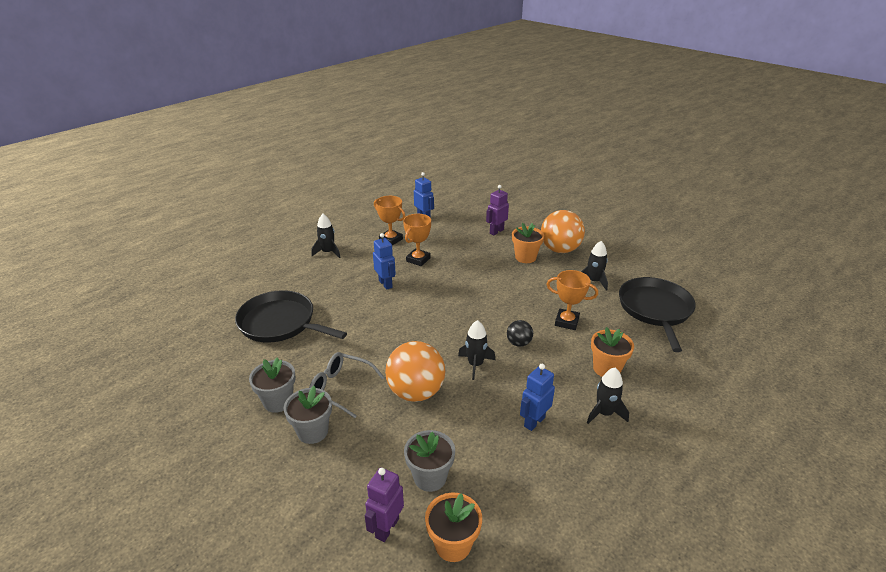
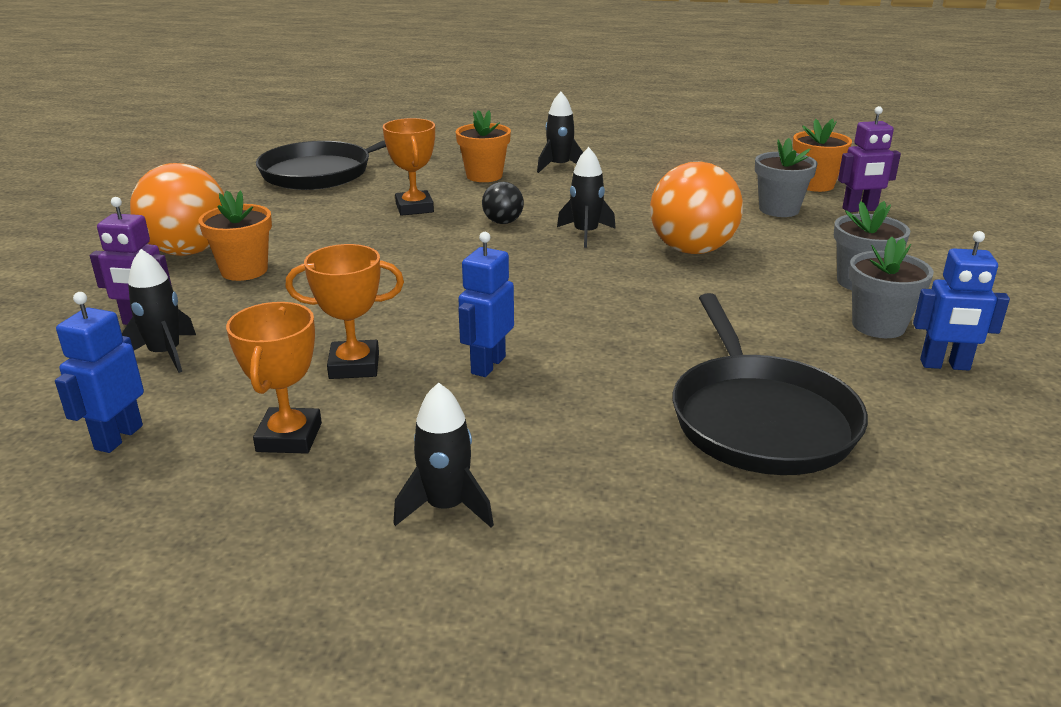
camera: 125 degrees left, 5 degrees down
grey glasses [309,352,385,418] -> none
blue robot [520,364,555,431] -> blue robot moved to [913,231,1010,371]
black rocket [581,241,608,291] -> black rocket moved to [122,249,196,373]

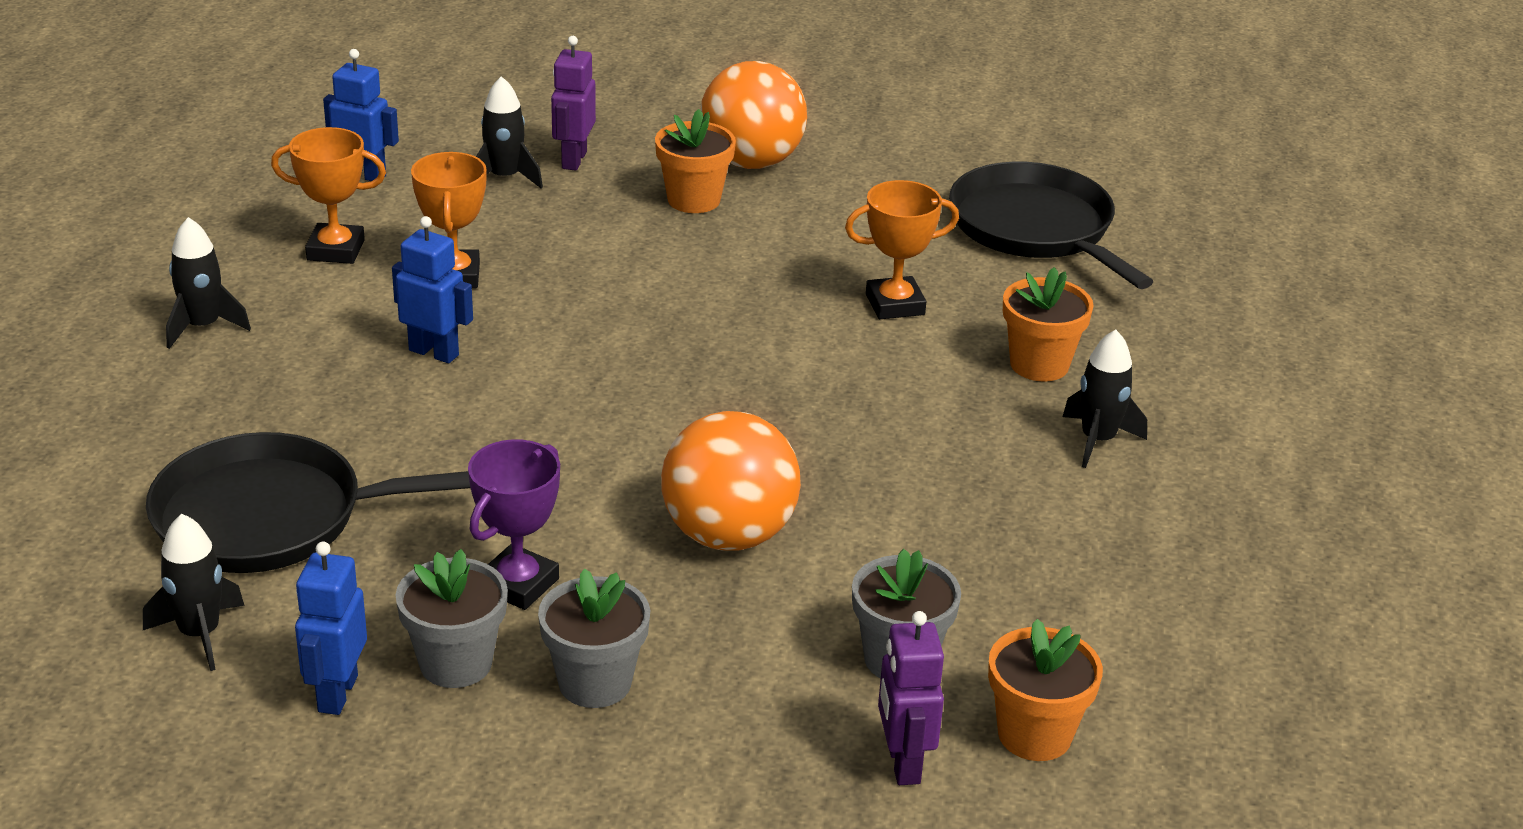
camera: 90 degrees right, 5 degrees up
black ball [482,182,524,224] -> none
black rocket [557,147,616,248] -> black rocket moved to [143,514,245,671]
none -> purple trophy [468,439,560,610]

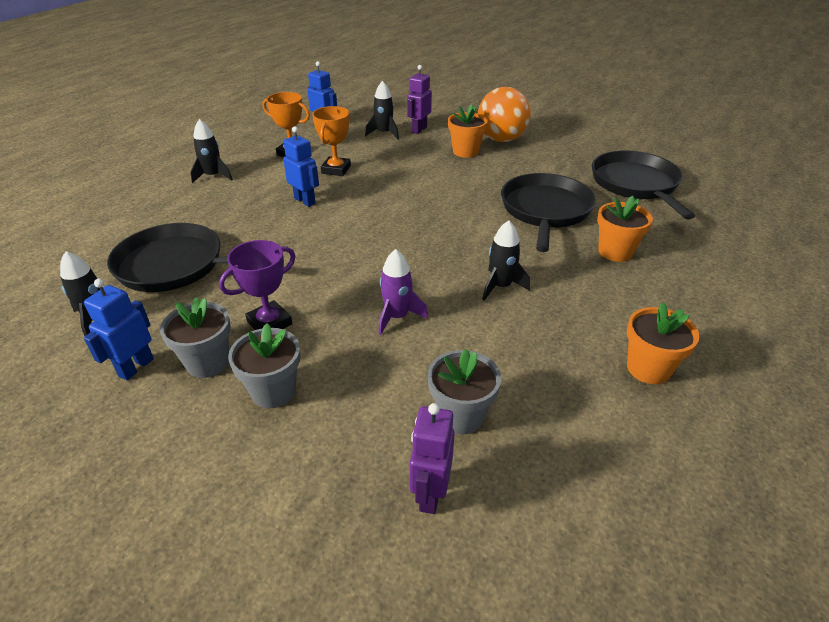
camera: 20 degrees right, 5 degrees up
orange ball [661,411,801,551] -> purple rocket [379,249,428,335]
orange trophy [845,180,959,319] -> black pan [501,173,596,252]
orange flower pot [988,619,1103,761] -> orange flower pot moved to [627,302,700,384]
black rocket [1062,329,1147,468] -> black rocket moved to [482,220,530,301]

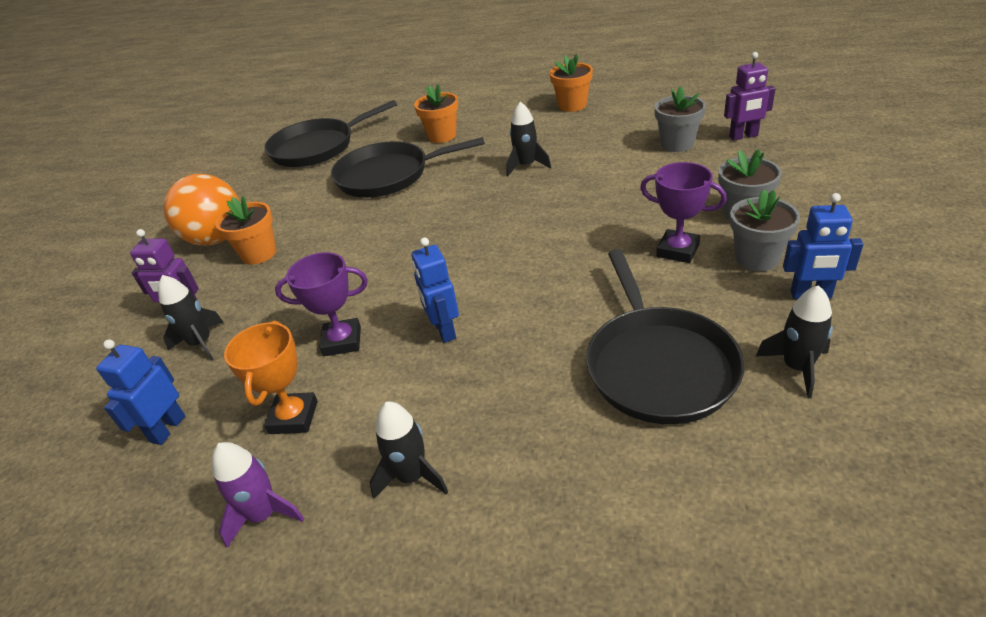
camera: 105 degrees left, 0 degrees up
blue robot [283,126,319,207] -> blue robot turned 45 degrees counterclockwise [411,238,459,343]
orange trophy [312,106,351,176] -> purple trophy [275,252,368,356]
purple rocket [379,249,428,335] -> purple rocket moved to [212,442,304,548]

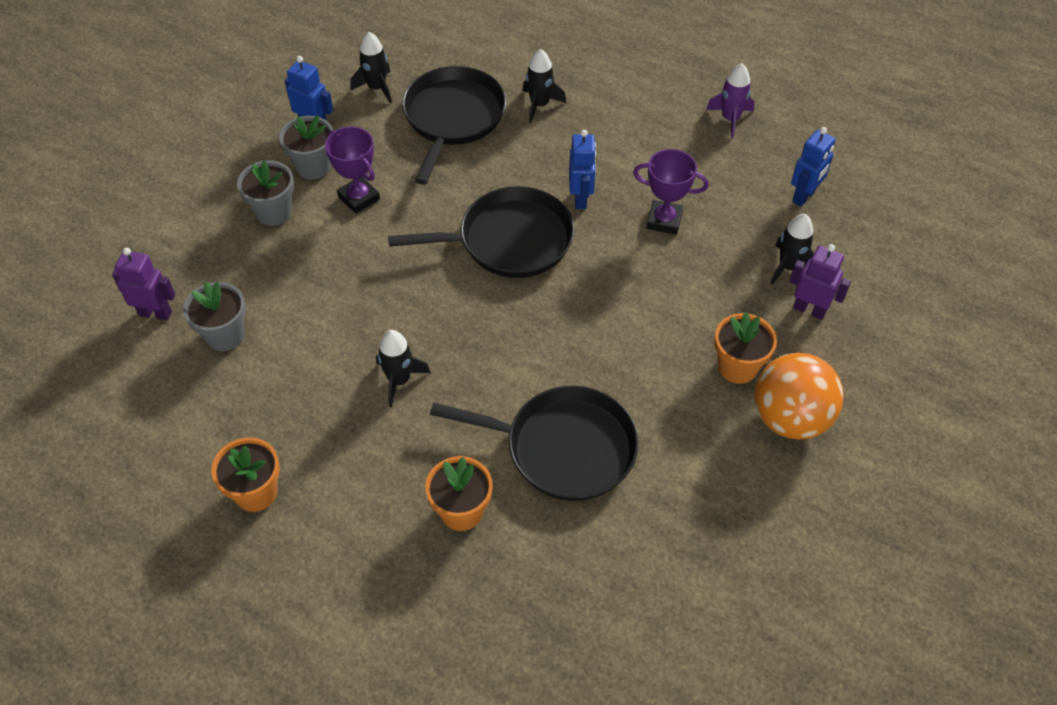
camera: 165 degrees left, 15 degrees up
orange trophy [224,321,318,434] -> none
black pan [264,100,397,167] -> black pan moved to [388,186,574,278]
black rocket [370,402,448,499] -> black rocket moved to [523,49,566,123]

